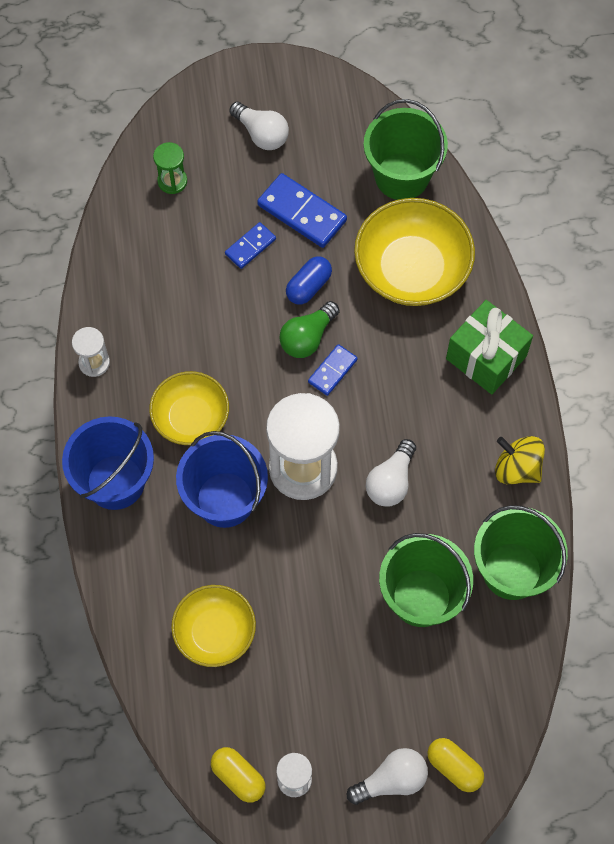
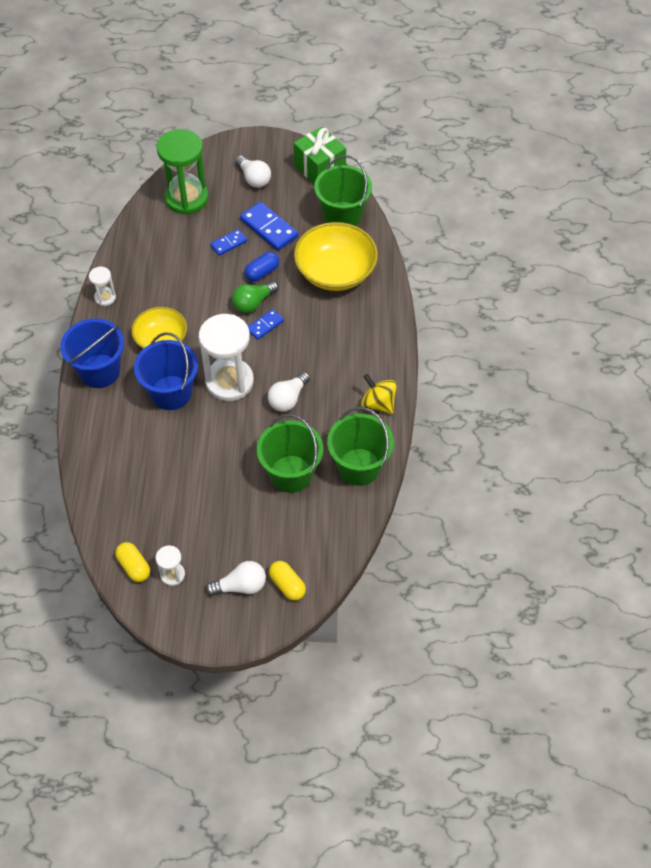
camera: 10 degrees right, 10 degrees down
green hourglass [153,142,187,194] -> green hourglass [157,129,209,215], size x2.14
yellow bowl [171,585,256,667] -> none
green gift [446,300,533,394] -> green gift moved to [294,127,346,184]

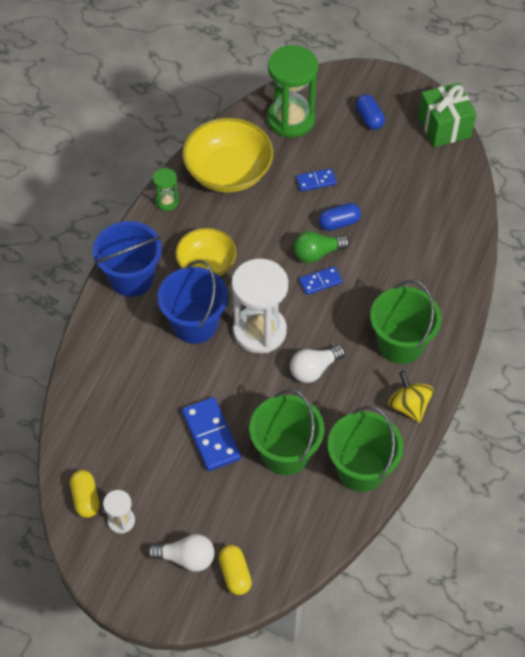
camera: 20 degrees right, 0 degrees up
white hourglass [89,267,116,306] -> green hourglass [153,168,179,211]
white light bulb [235,155,271,188] -> blue capsule [356,94,385,130]
blue domino [240,202,298,251] -> blue domino moved to [182,397,241,471]
yellow bowl [294,222,378,291] -> yellow bowl moved to [182,118,273,193]
green bucket [314,155,372,226] -> green bucket moved to [370,280,442,364]

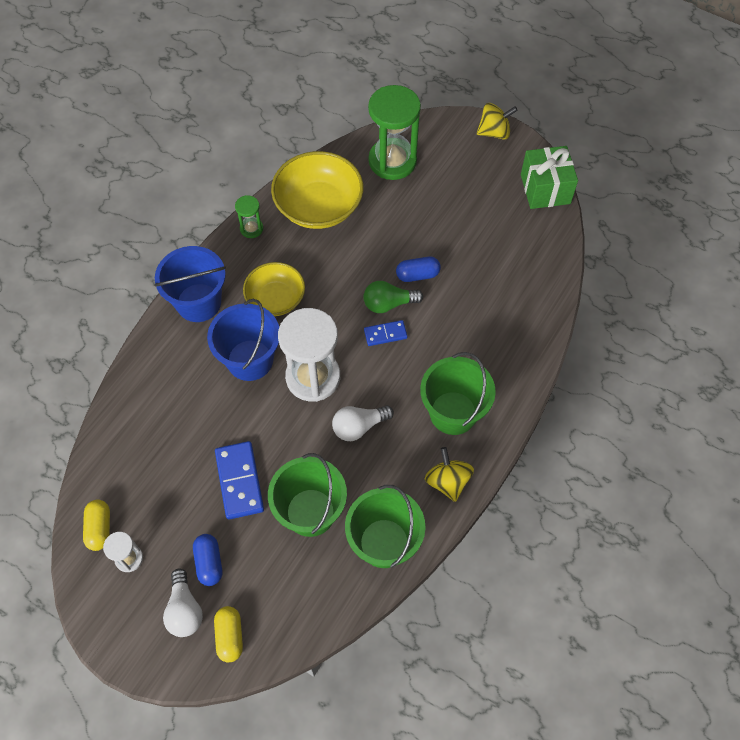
camera: 10 degrees right, 5 degrees up
white light bulb [147,534,215,572] -> white light bulb turned 60 degrees clockwise [163,568,203,637]
blue domino [296,169,337,191] -> none
blue capsule [356,94,385,130] -> blue capsule moved to [193,534,222,586]
none -> yellow spinning top [477,103,518,139]

